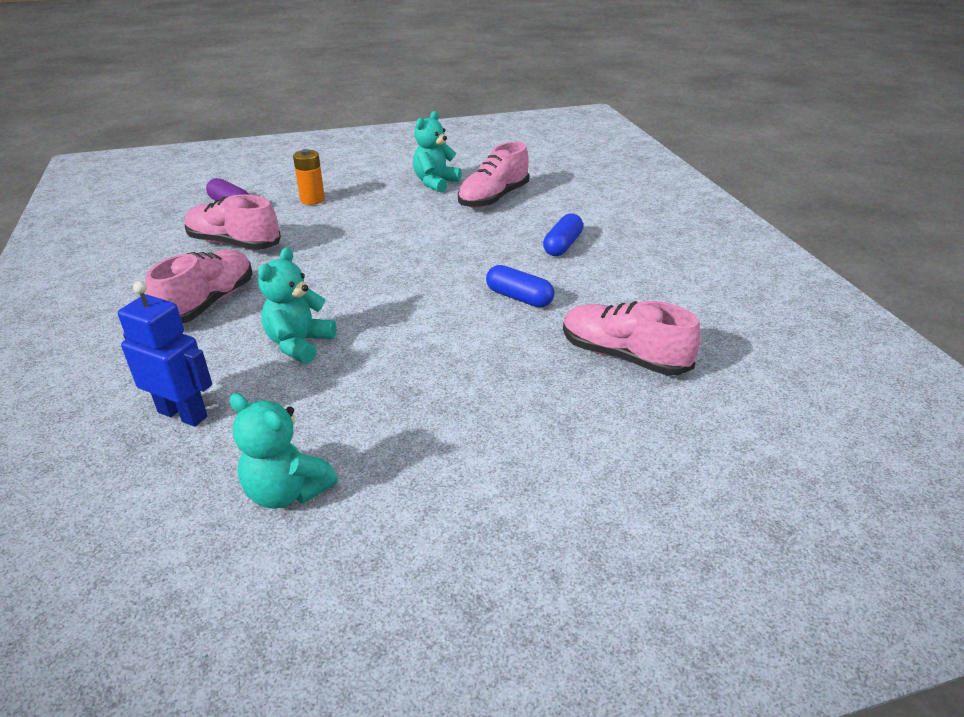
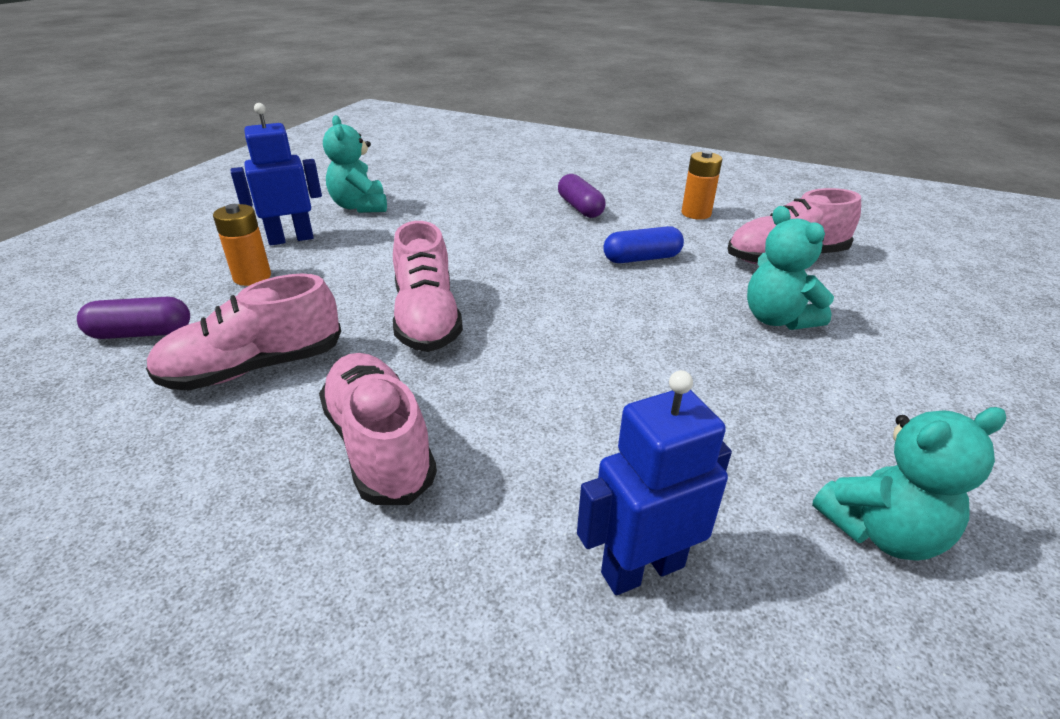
camera: 50 degrees left, 0 degrees up
turquoise teddy bear [258,247,336,364] -> turquoise teddy bear moved to [747,206,834,330]
pink shoe [458,142,529,208] -> pink shoe moved to [393,221,463,352]
blue capsule [543,213,583,256] -> purple capsule [558,174,606,218]
none -> blue robot [231,103,322,245]
none -> orange battery [681,150,722,219]

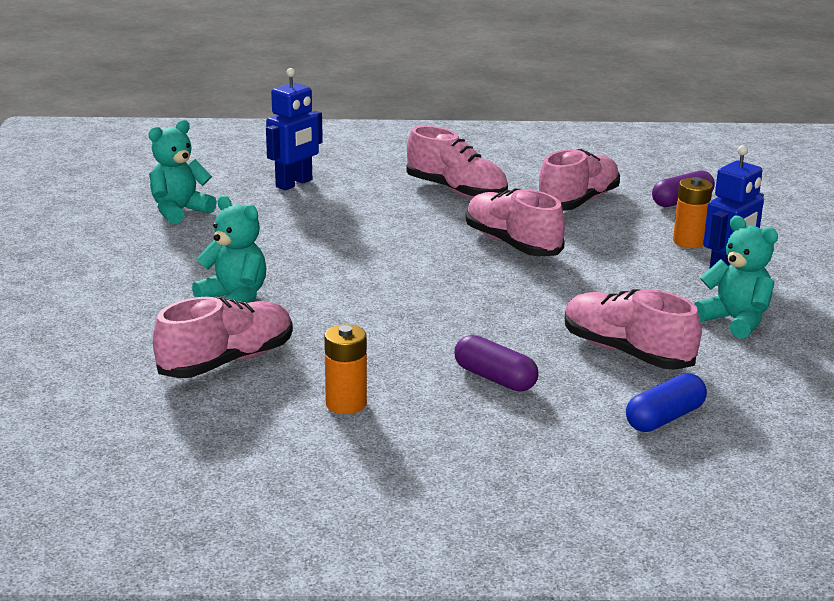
camera: 155 degrees right, 10 degrees down
blue capsule [603,226,684,263] -> blue capsule moved to [626,373,707,432]
none -> pink shoe [565,289,701,370]

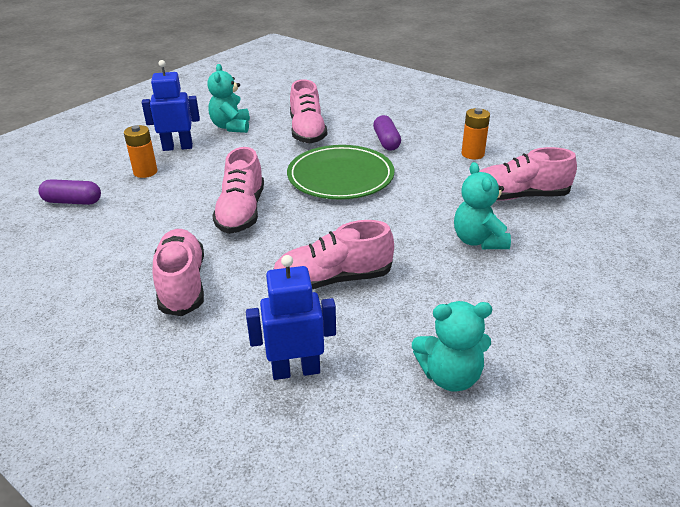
camera: 140 degrees left, 10 degrees up
pink shoe [539,149,620,211] -> pink shoe moved to [273,220,394,289]
blue capsule [626,373,707,432] -> none
none -> green plate [287,145,394,200]

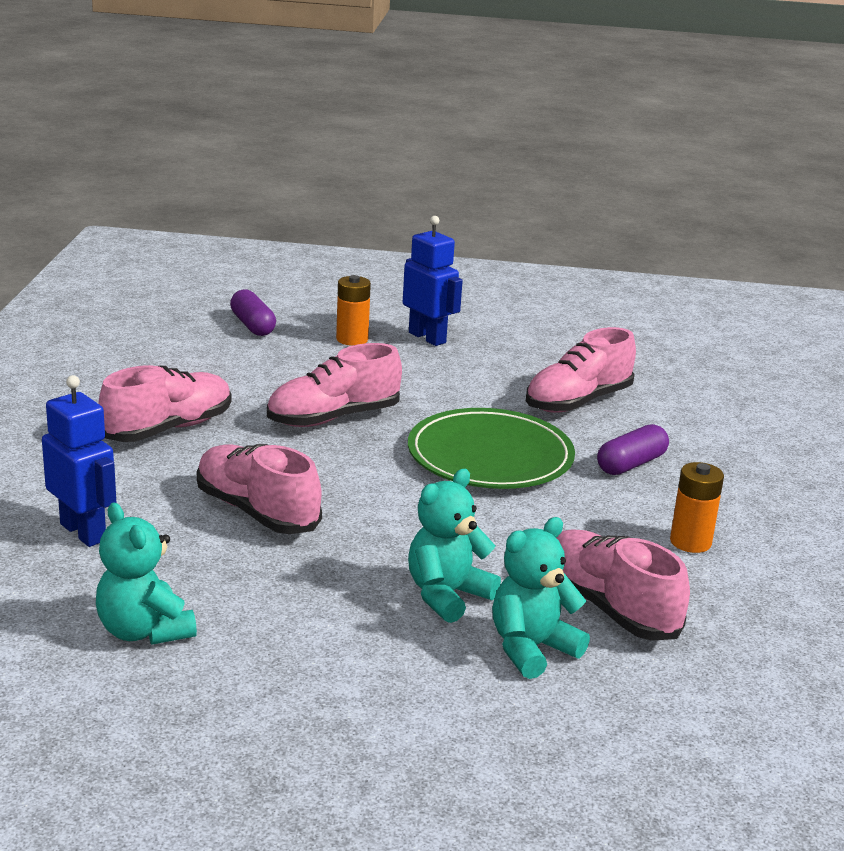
camera: 55 degrees right, 10 degrees down
turquoise teddy bear [207,64,250,133] -> turquoise teddy bear moved to [492,517,590,679]

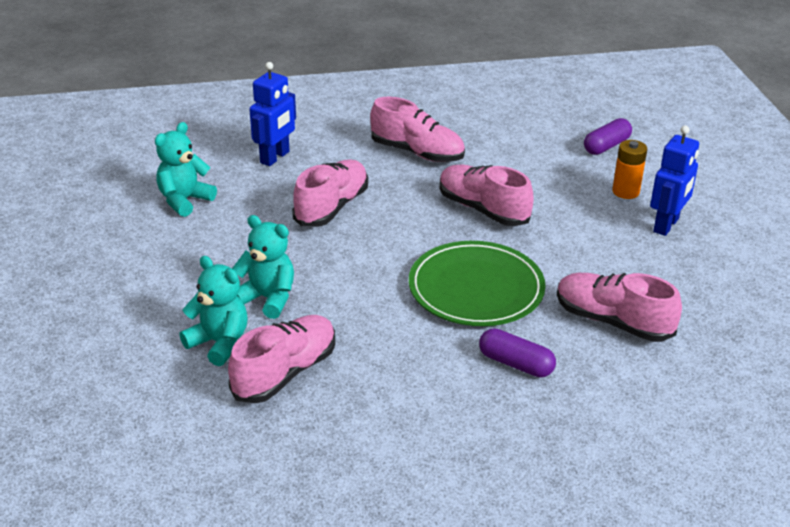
camera: 75 degrees right, 10 degrees up
orange battery [670,462,724,553] -> none

